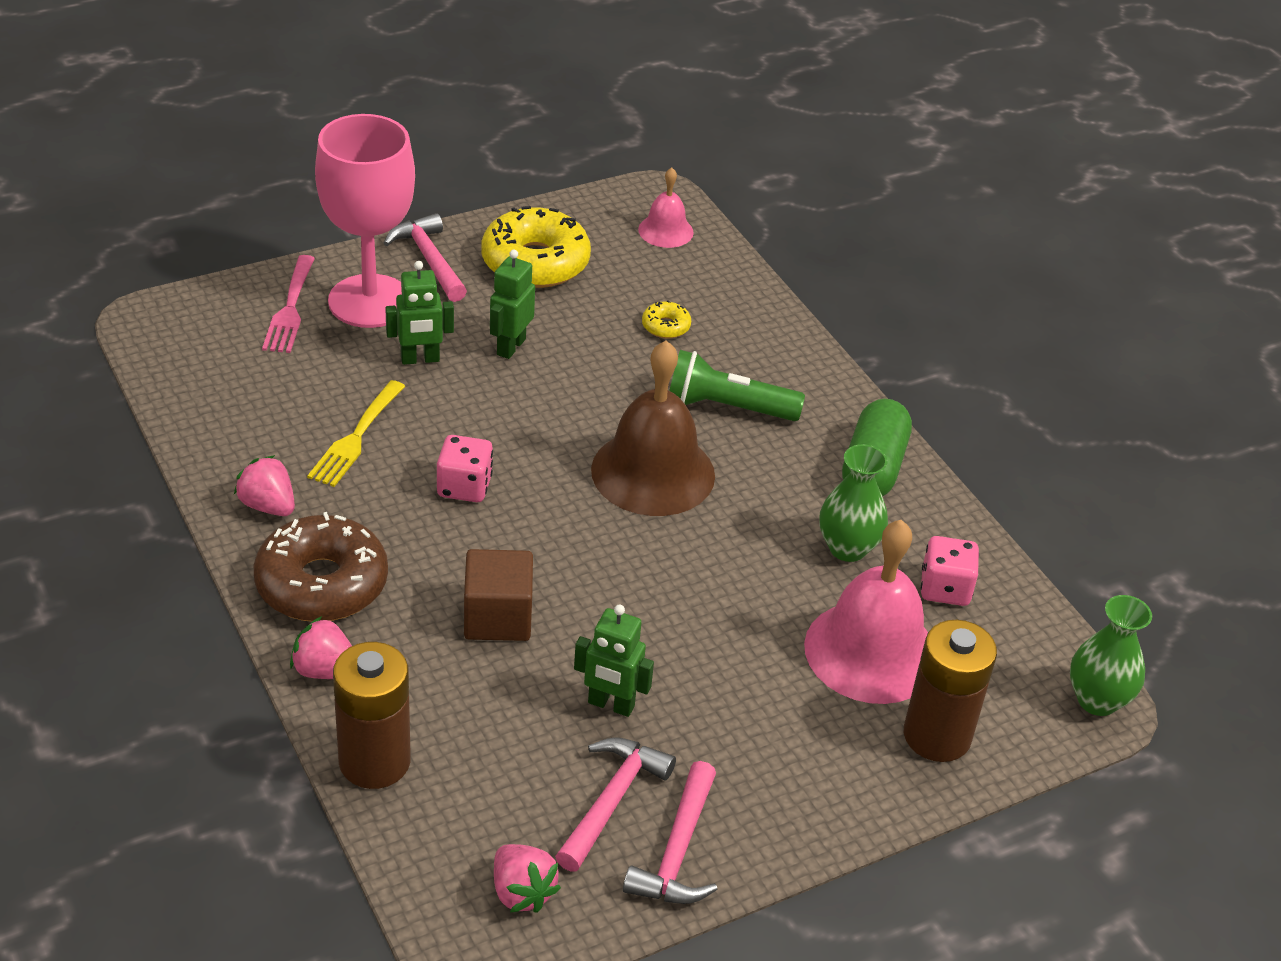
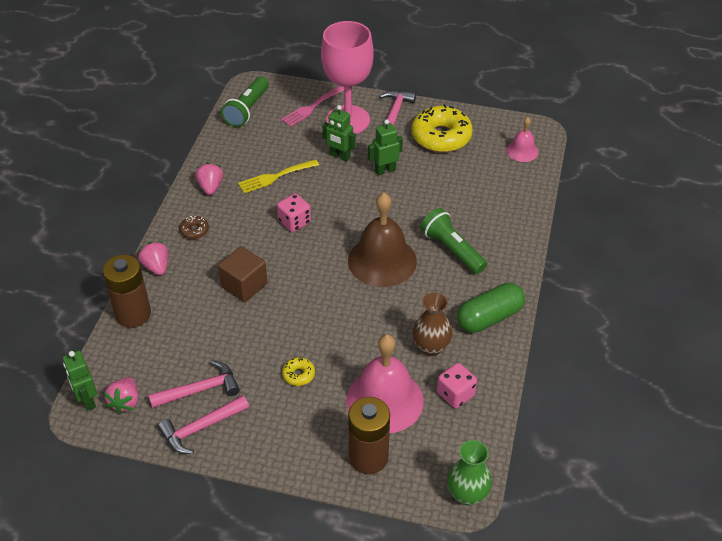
camera: 45 degrees right, 5 degrees up
brown donut [254,512,388,622] -> brown donut [179,216,209,239], size x0.44
green robot [574,604,654,717] -> green robot moved to [63,351,97,411]
yellow donut [642,300,691,339] -> yellow donut moved to [282,357,315,386]
green vase [820,444,888,562] -> brown vase [413,292,453,356]
none -> green flashlight [221,77,269,127]

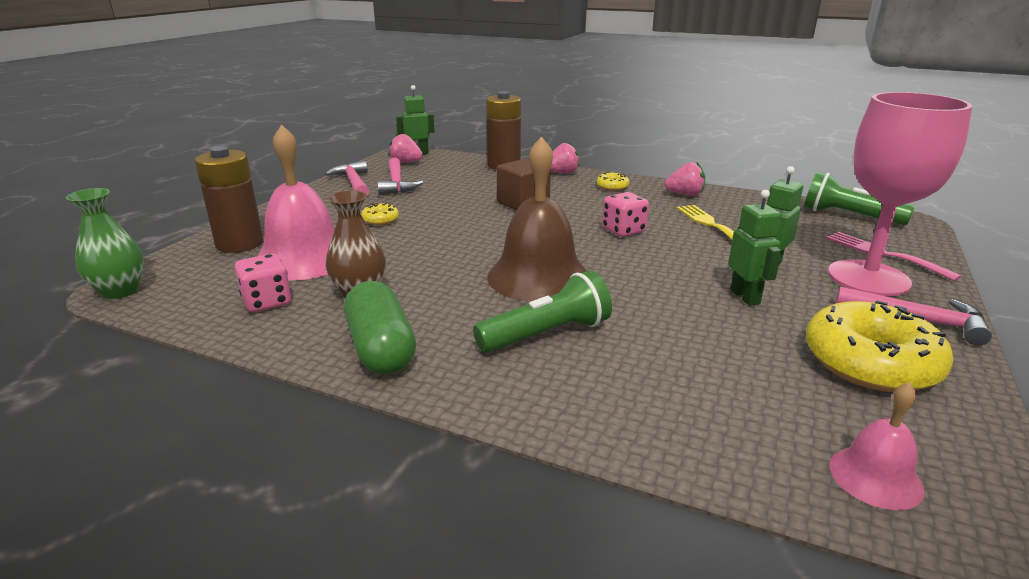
camera: 100 degrees right, 20 degrees down
brown donut [179,216,209,239] -> yellow donut [597,172,629,191]

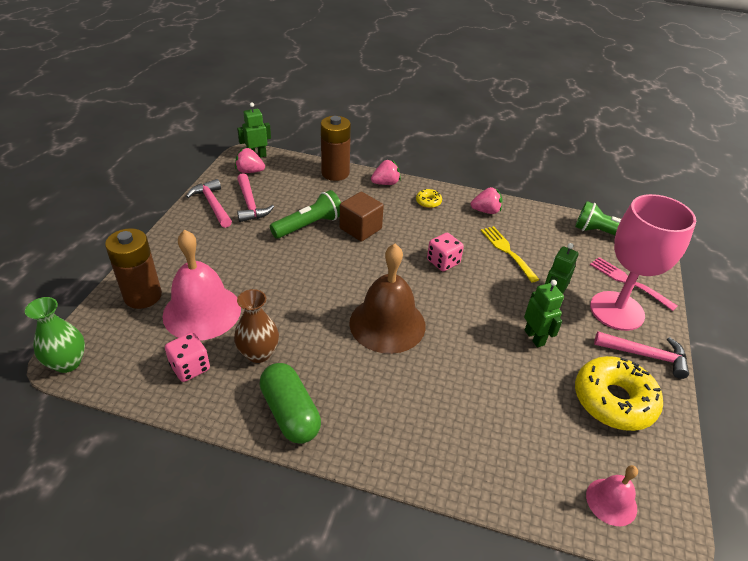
camera: 10 degrees left, 15 degrees up
yellow donut [361,203,399,225] -> none
green flashlight [473,270,612,353] -> green flashlight moved to [270,190,341,239]

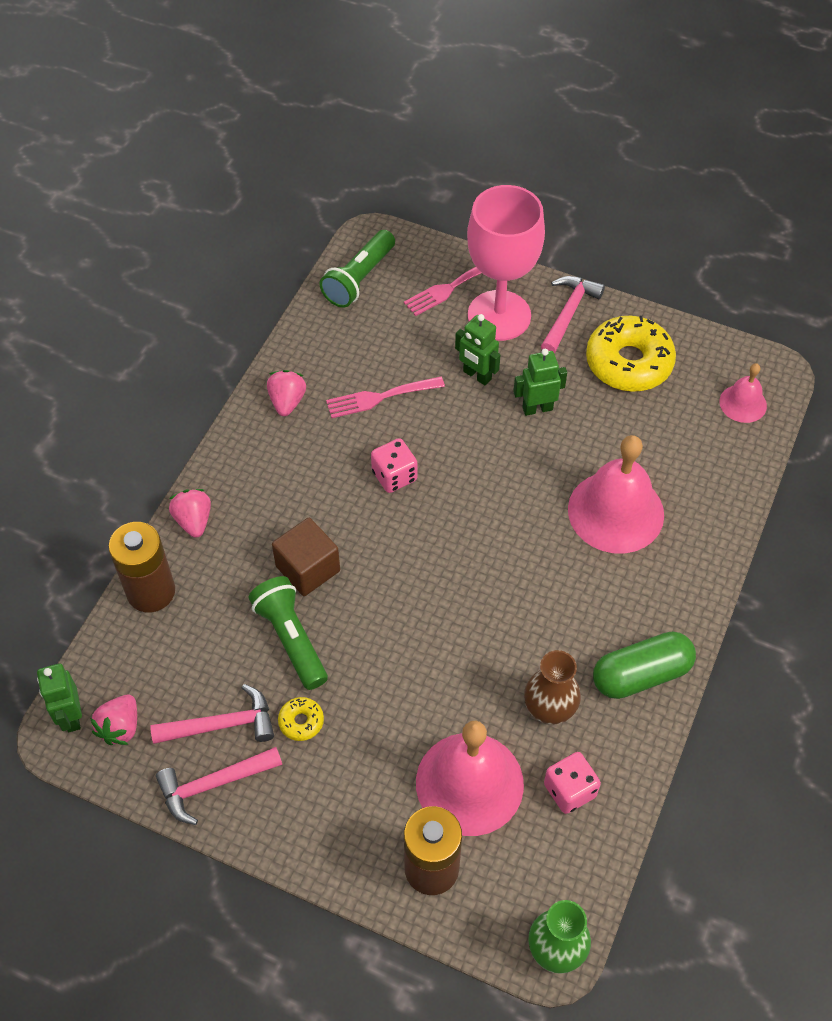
camera: 80 degrees left, 15 degrees up
brown bell [349,244,426,354] -> none
yellow donut [416,189,442,208] -> yellow donut moved to [278,697,324,741]
yellow fork [481,226,540,282] -> pink fork [326,377,445,418]
none -> pink bell [568,435,664,554]

